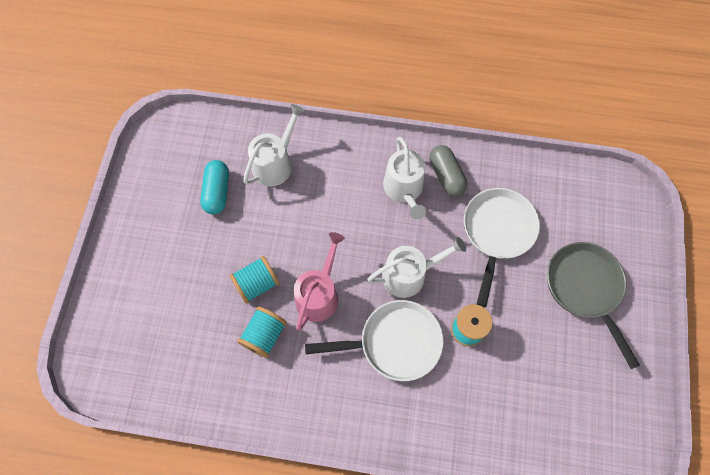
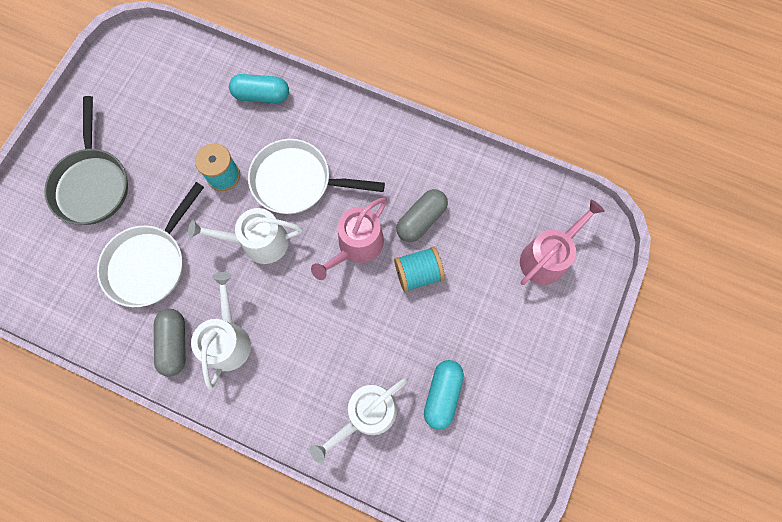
camera: 165 degrees left, 5 degrees up
turquoise spool [237,307,287,358] -> grey capsule [396,189,448,242]
none -> turquoise capsule [229,74,289,103]
none -> pink watering can [520,200,605,285]

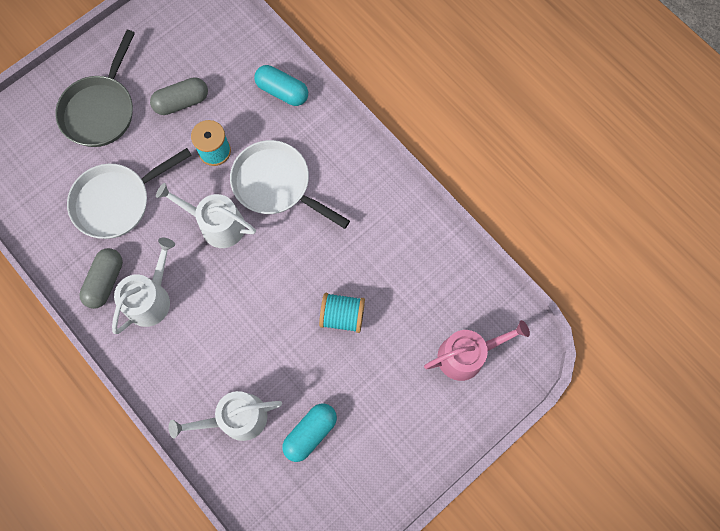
camera: 25 degrees right, 0 degrees up
pink watering can [311,198,387,280] -> none
grey capsule [396,189,448,242] -> grey capsule moved to [150,77,208,115]

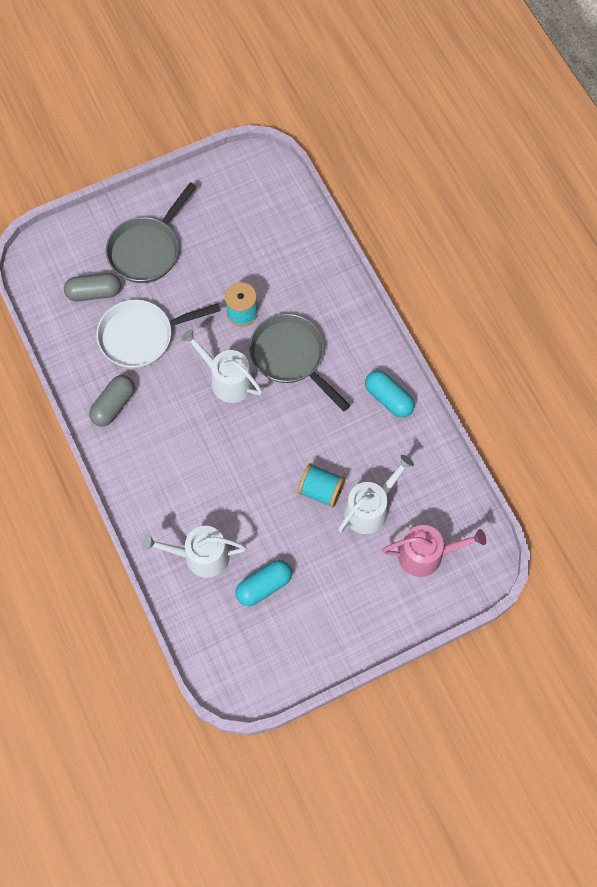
camera: 15 degrees right, 5 degrees down
white watering can [112,238,175,334] -> white watering can moved to [338,455,414,534]
grey capsule [150,77,208,115] -> grey capsule moved to [64,273,121,301]
white pan [230,140,350,229] -> grey pan [249,314,351,411]
turquoise capsule [254,65,308,106] -> turquoise capsule moved to [365,370,415,418]

